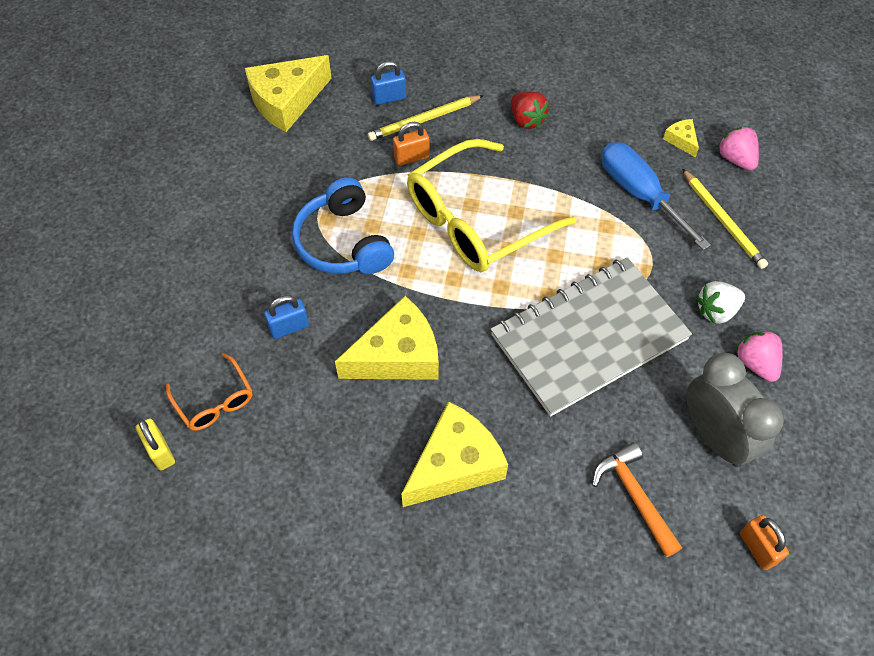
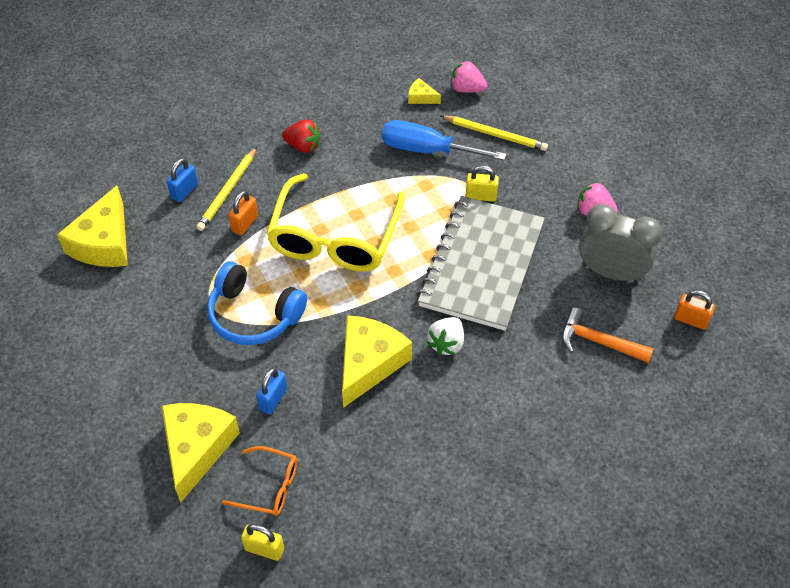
camera: 40 degrees left, 5 degrees down
yellow cheese [401,401,508,507] -> yellow cheese moved to [161,403,240,503]
white strawberry [696,281,745,324] -> white strawberry moved to [427,317,464,355]
none -> yellow padlock [466,165,499,202]

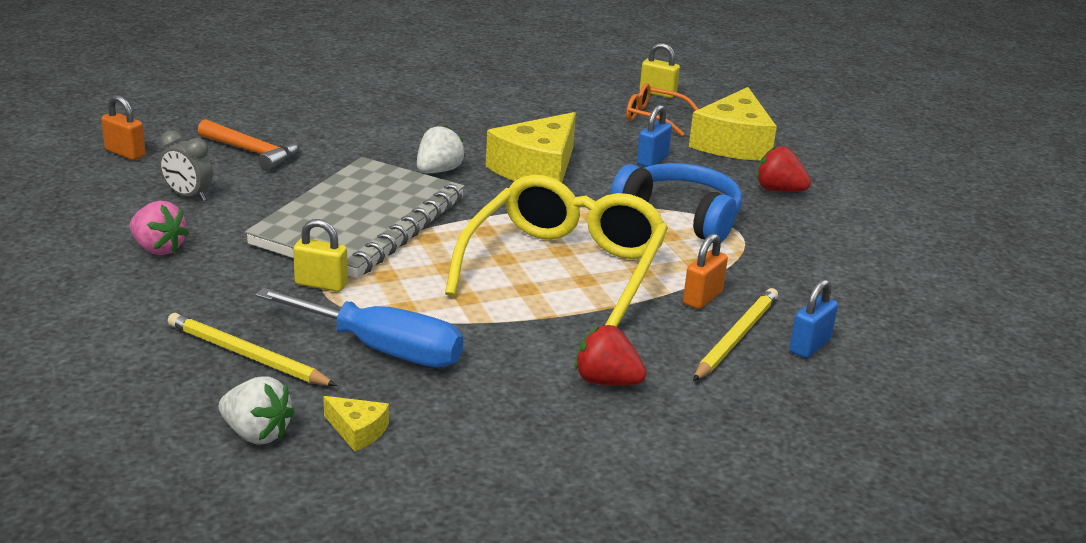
camera: 175 degrees left, 25 degrees down
yellow cheese [57,185,128,267] -> none
pink strawberry [451,61,487,93] -> white strawberry [219,376,295,445]
grey clock [579,204,662,282] -> grey clock [160,130,213,201], size x0.54
none -> red strawberry [756,145,811,192]

